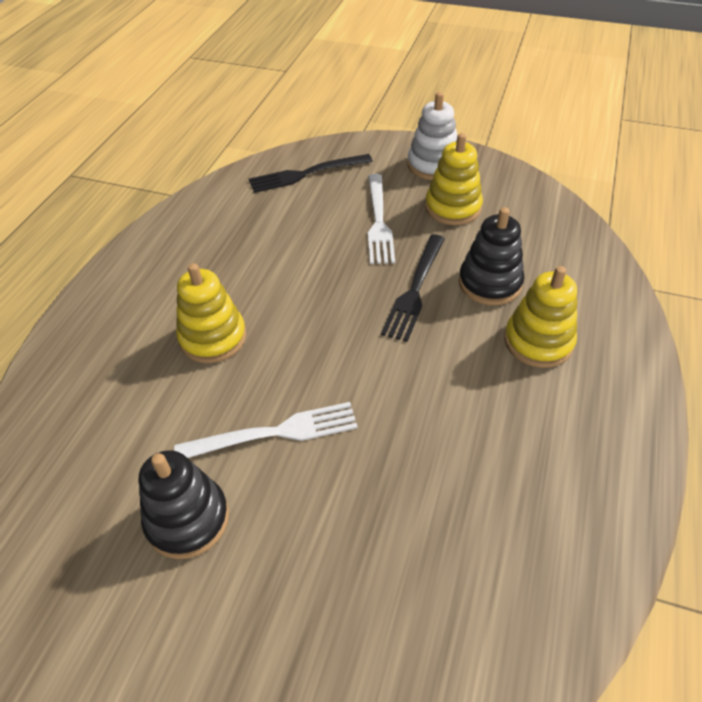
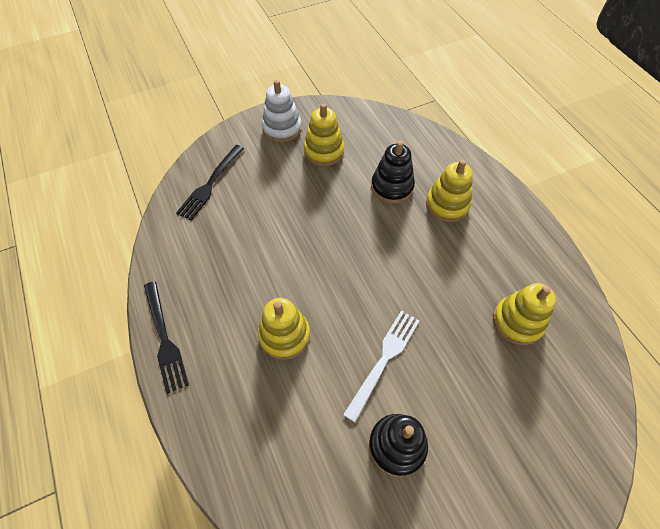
camera: 45 degrees left, 10 degrees up
white fork [368,174,395,264] -> none
black fork [381,234,445,342] -> black fork moved to [144,281,189,394]
none -> yellow stacking toy [493,283,556,345]

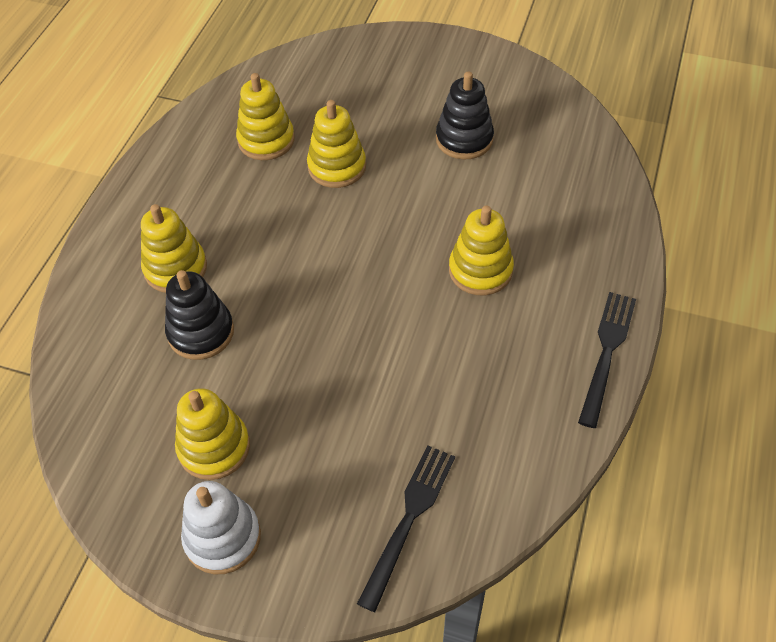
camera: 135 degrees left, 5 degrees down
black fork [176,145,244,221] -> black fork turned 45 degrees counterclockwise [357,445,455,612]
white fork [343,311,420,422] -> none
none -> yellow stacking toy [307,100,366,188]

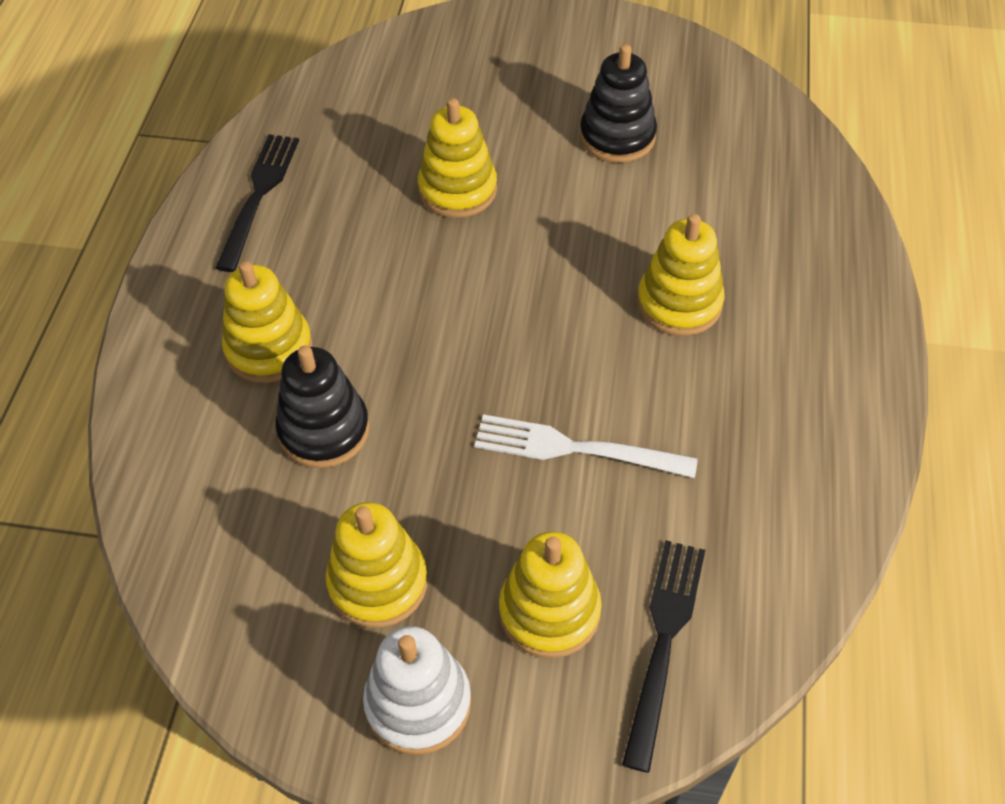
camera: 10 degrees left, 0 degrees up
yellow stacking toy [236,73,295,160] -> yellow stacking toy moved to [499,531,602,658]
black fork [578,292,636,428] -> black fork moved to [215,134,299,272]
none -> white fork [474,414,698,478]

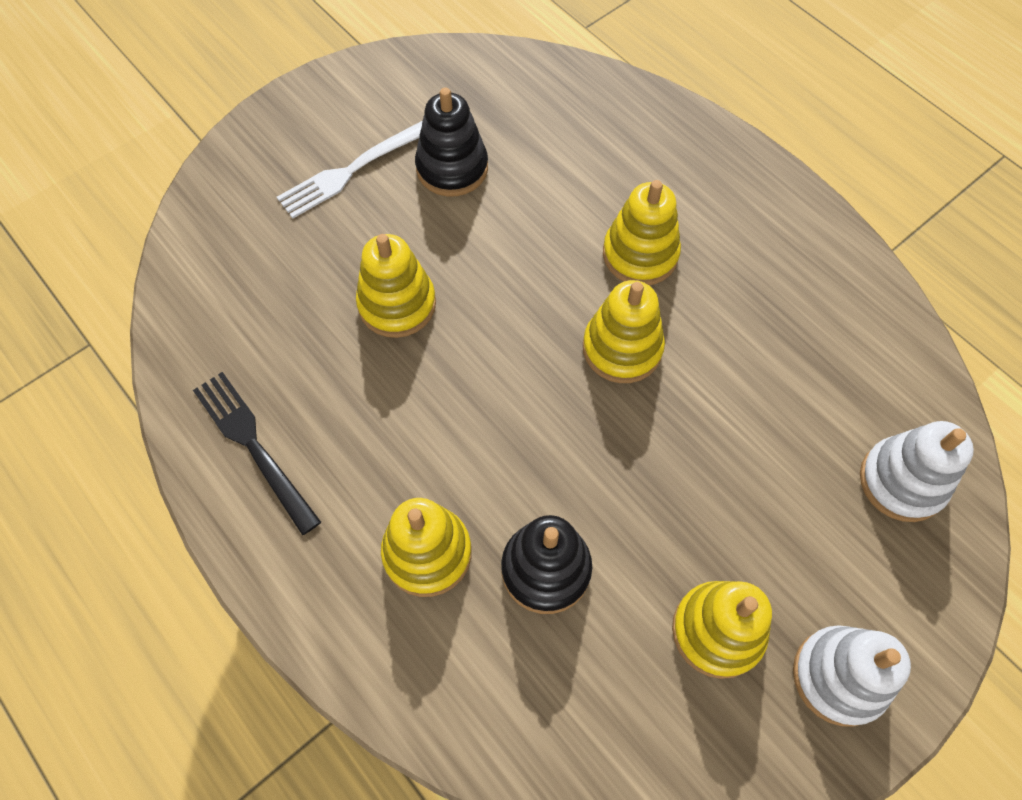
camera: 50 degrees left, 10 degrees up
white fork [474,414,698,478] -> white fork moved to [277,121,422,218]
yellow stacking toy [499,531,602,658] -> yellow stacking toy moved to [583,280,665,383]
black fork [622,540,705,773] -> white stacking toy [860,421,974,522]

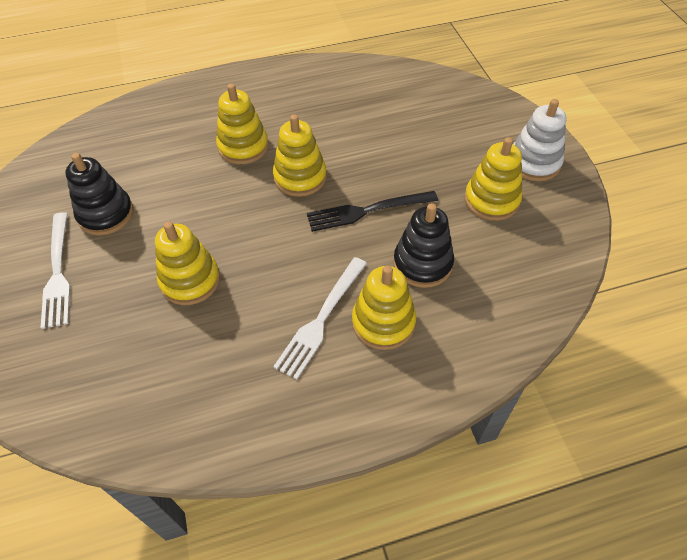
camera: 65 degrees left, 10 degrees down
black fork [193,372,321,535] -> black fork moved to [307,191,438,232]
white stacking toy [860,421,974,522] -> none
none -> white fork [273,257,367,380]

